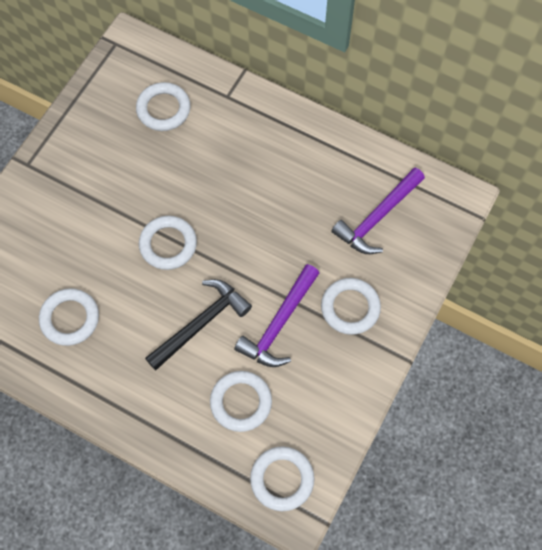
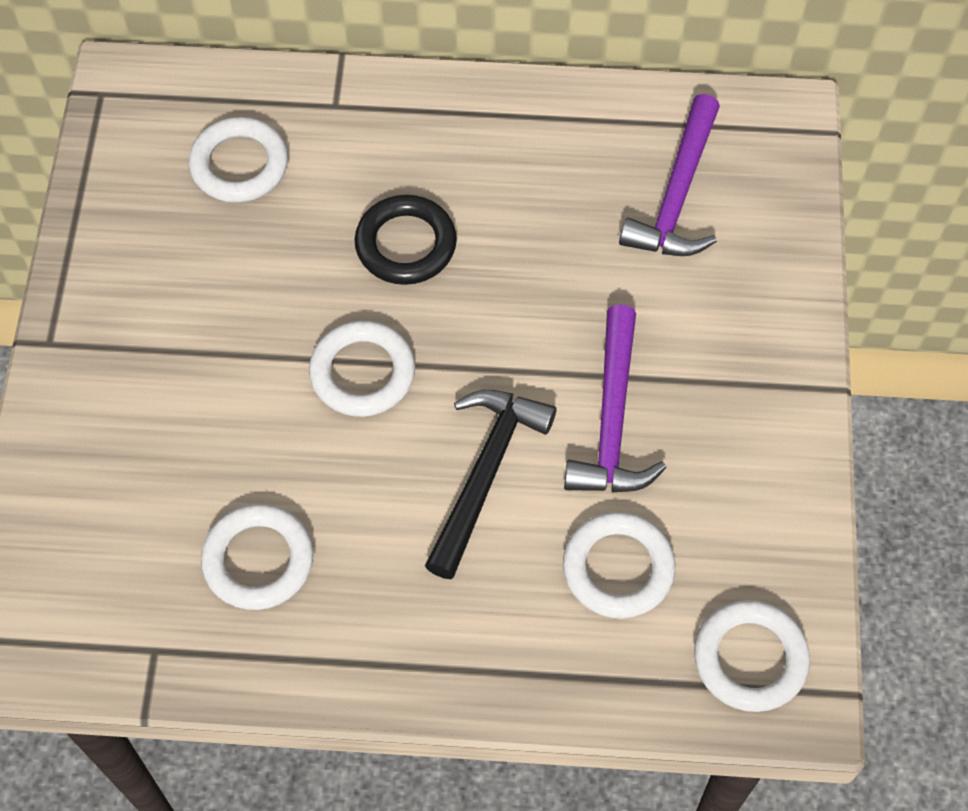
camera: 25 degrees left, 5 degrees down
white ring [321,278,381,335] -> none
none -> black ring [354,195,457,285]

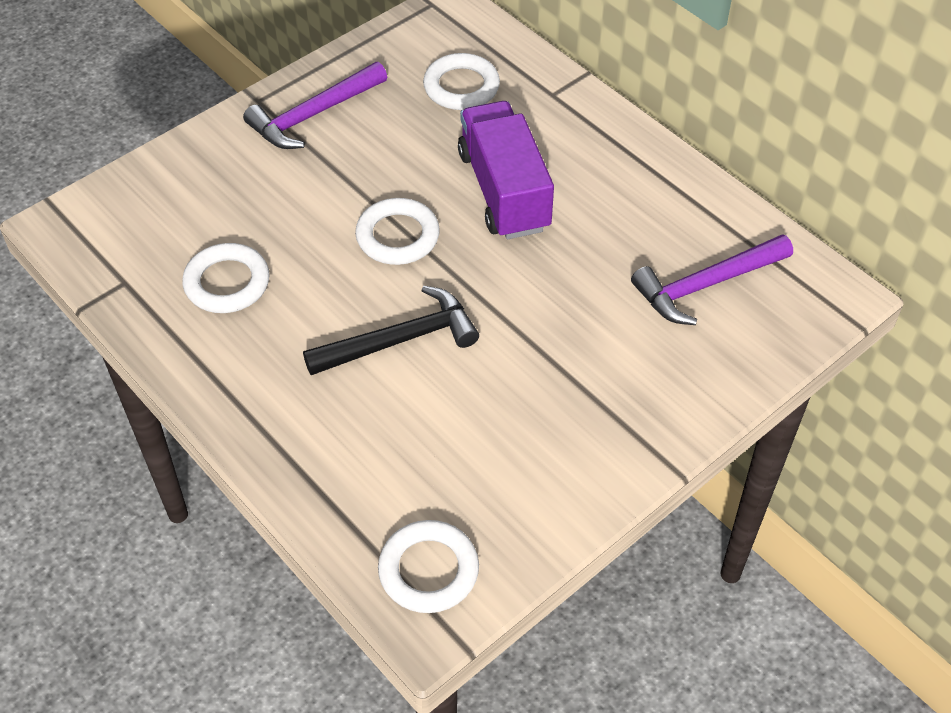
camera: 45 degrees right, 10 degrees down
black ring [354,195,457,285] -> purple truck [458,101,554,239]
white ring [563,512,675,619] -> none
purple hammer [564,305,666,493] -> purple hammer moved to [243,62,387,149]

